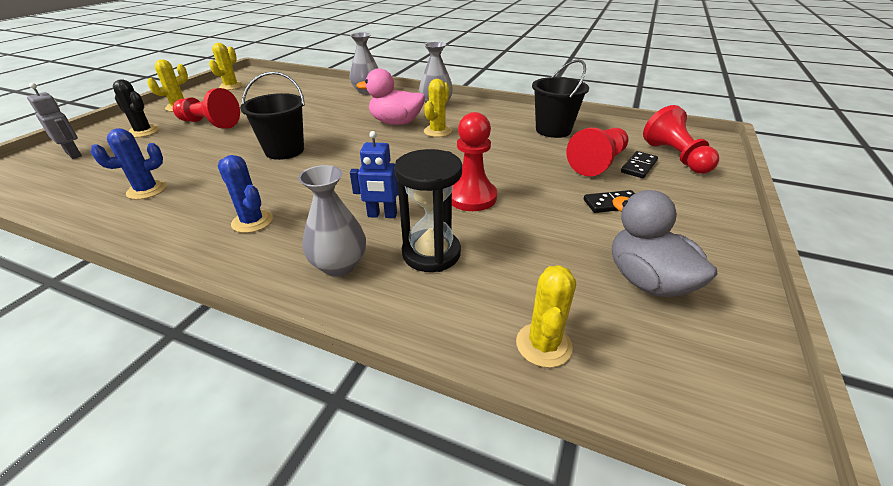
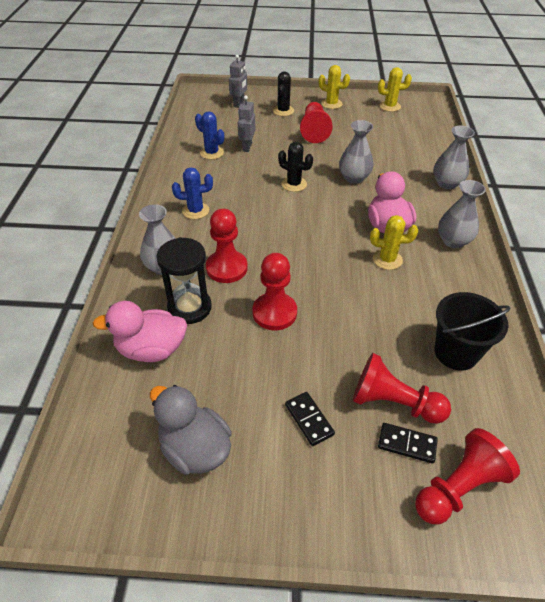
camera: 70 degrees right, 10 degrees up
blue cactus [218,155,273,233] -> blue cactus turned 60 degrees clockwise [172,167,213,219]
black bucket [240,71,305,160] -> black cactus [278,142,313,192]
blue robot [350,131,399,218] -> red pawn [206,209,248,283]
yellow cactus [516,265,576,368] -> none
grey duck [612,190,718,297] -> grey duck turned 90 degrees counterclockwise [150,385,232,475]
none -> pink duck [93,301,187,362]
none -> grey robot [238,95,255,152]
none -> grey vase [339,120,373,184]

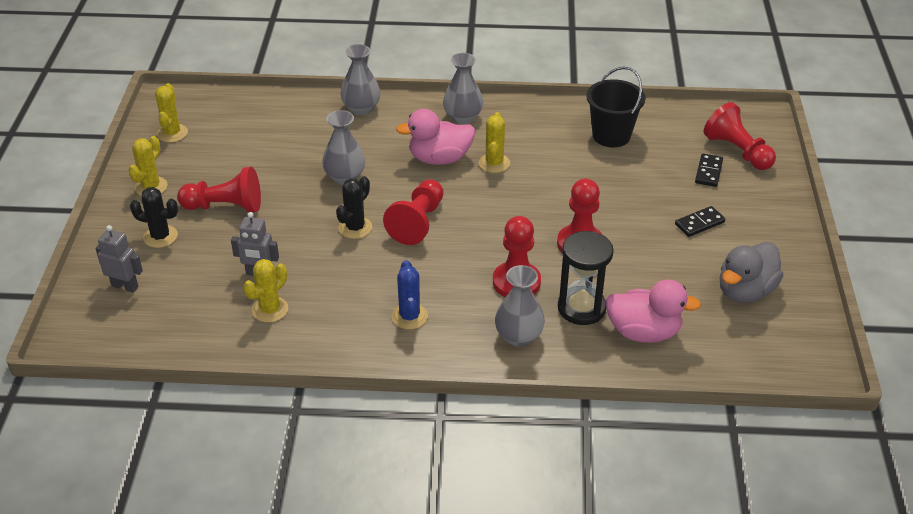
camera: 90 degrees left, 5 degrees down
pink duck [93,301,187,362] -> pink duck turned 75 degrees counterclockwise [605,280,701,343]
blue cactus [195,111,224,159] -> yellow cactus [243,259,288,323]
red pawn [353,353,451,424] -> red pawn moved to [383,179,444,245]

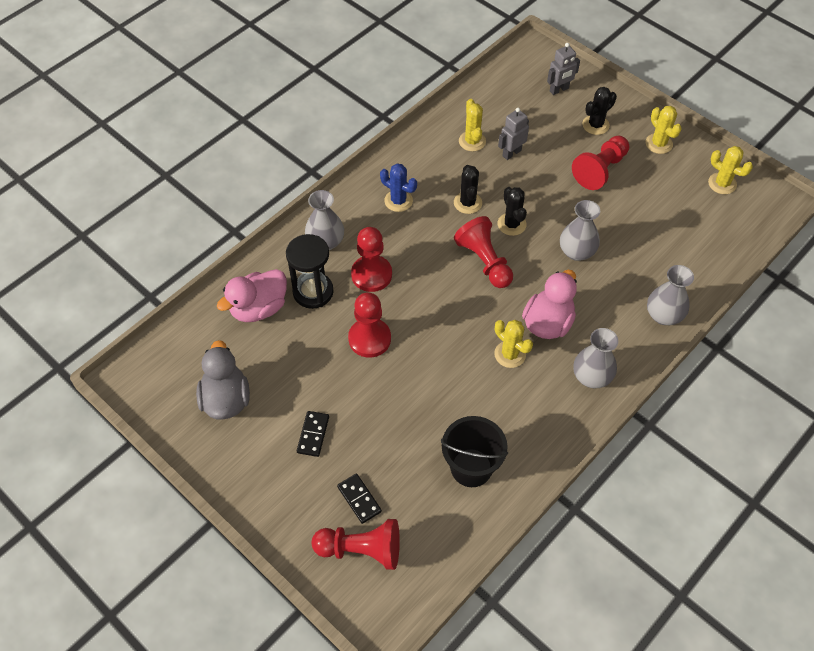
camera: 130 degrees right, 15 degrees up
none -> black cactus [454,165,482,214]

